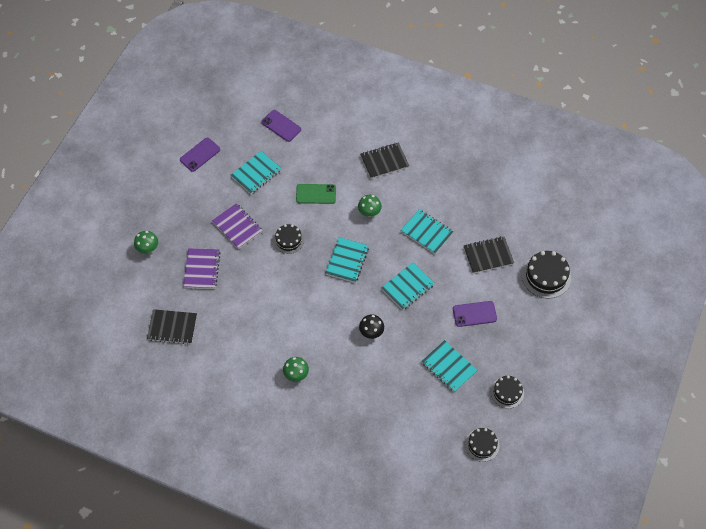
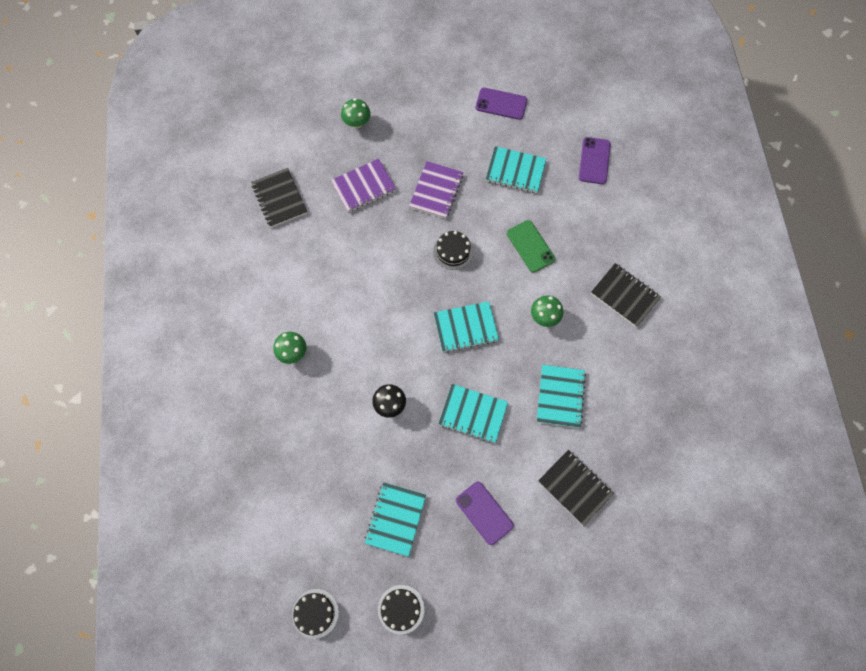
camera: 60 degrees right, 10 degrees up
black cake [522,251,571,299] -> none

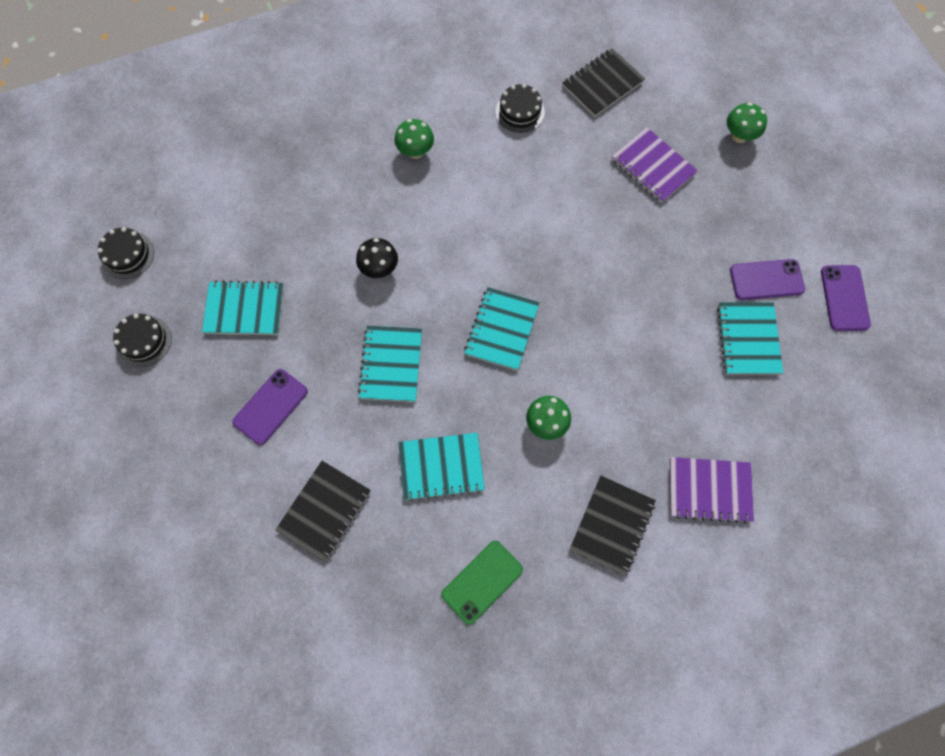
camera: 75 degrees right, 0 degrees up
purple notebook [409,161,464,219] -> purple notebook moved to [670,457,754,524]
black cake [433,231,473,270] -> black cake moved to [496,84,545,133]
turquoise notebook [434,301,499,353] -> turquoise notebook turned 45 degrees clockwise [464,287,540,371]
green phone [507,220,555,272] -> green phone moved to [441,541,523,625]
purple phone [579,137,611,184] -> purple phone moved to [730,259,805,300]

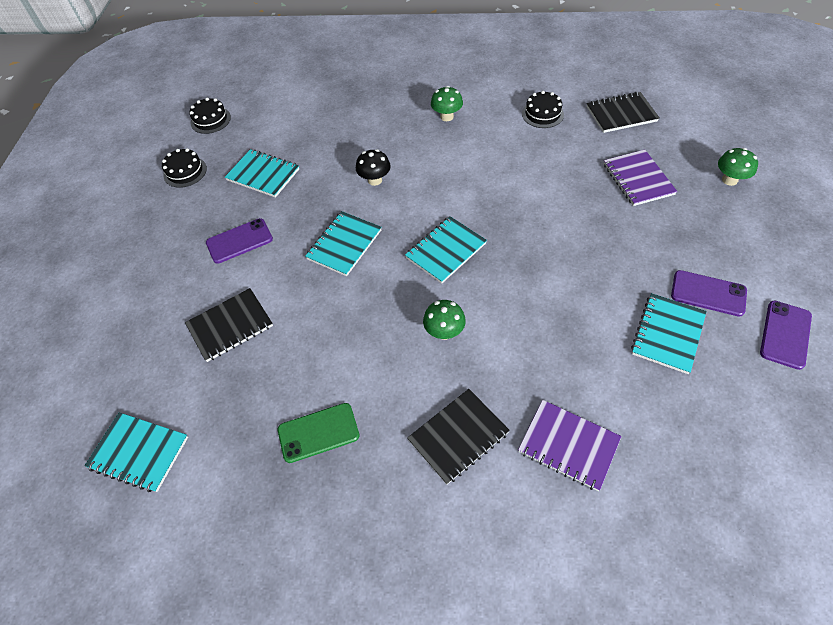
camera: 30 degrees right, 15 degrees down
turquoise notebook [398,433,485,502] -> turquoise notebook moved to [84,412,188,492]

